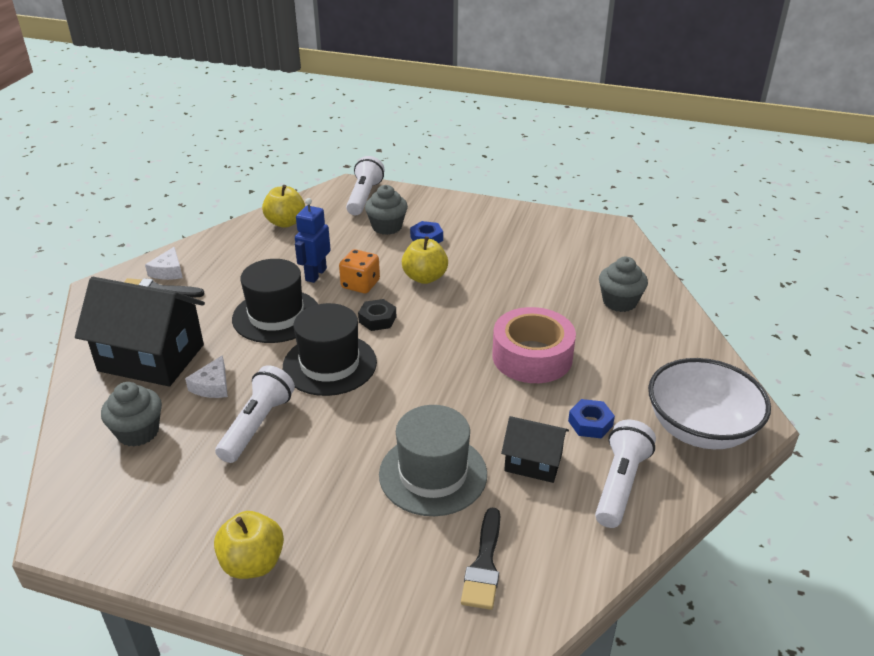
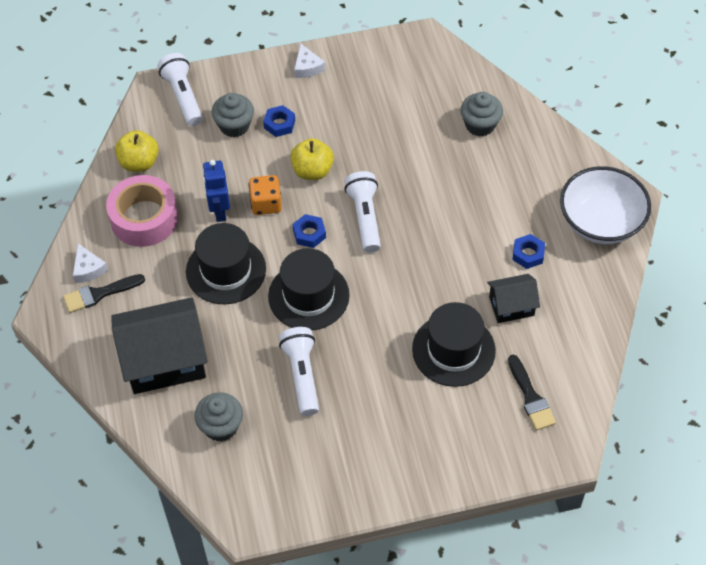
camera: 30 degrees left, 20 degrees up
white cheese [185,355,228,398] -> white cheese moved to [294,43,325,78]
yellow apple [214,511,284,579] -> none
black nut [358,299,396,331] -> blue nut [293,214,326,248]
grey hat [379,405,487,516] -> black hat [412,302,496,387]
pink tape [492,307,576,383] -> pink tape moved to [106,175,178,247]
white flashlight [595,420,656,528] -> white flashlight moved to [344,171,381,253]

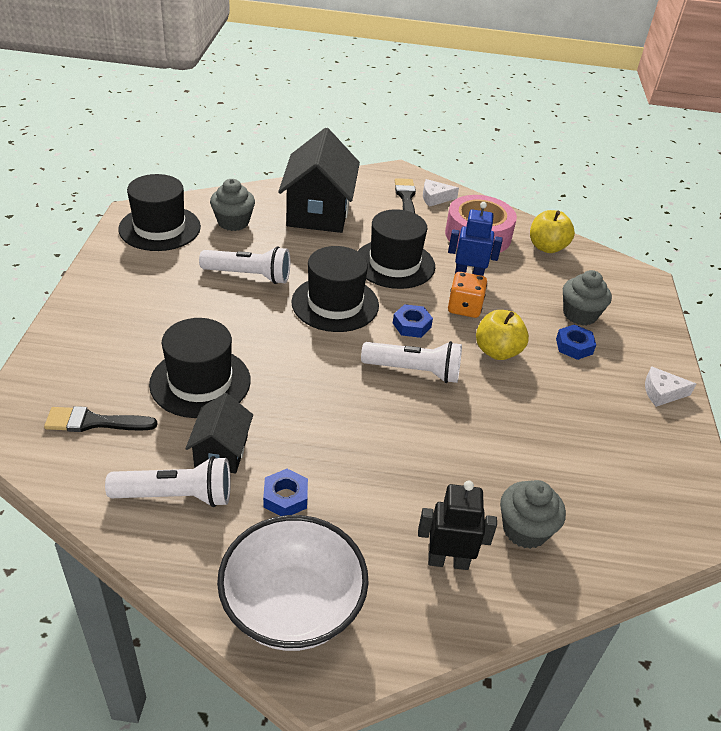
camera: 105 degrees right, 15 degrees down
white flashlight [158,53,203,126] -> white flashlight moved to [105,456,231,507]
none -> black hat [118,174,201,251]
none -> black robot [418,481,497,570]

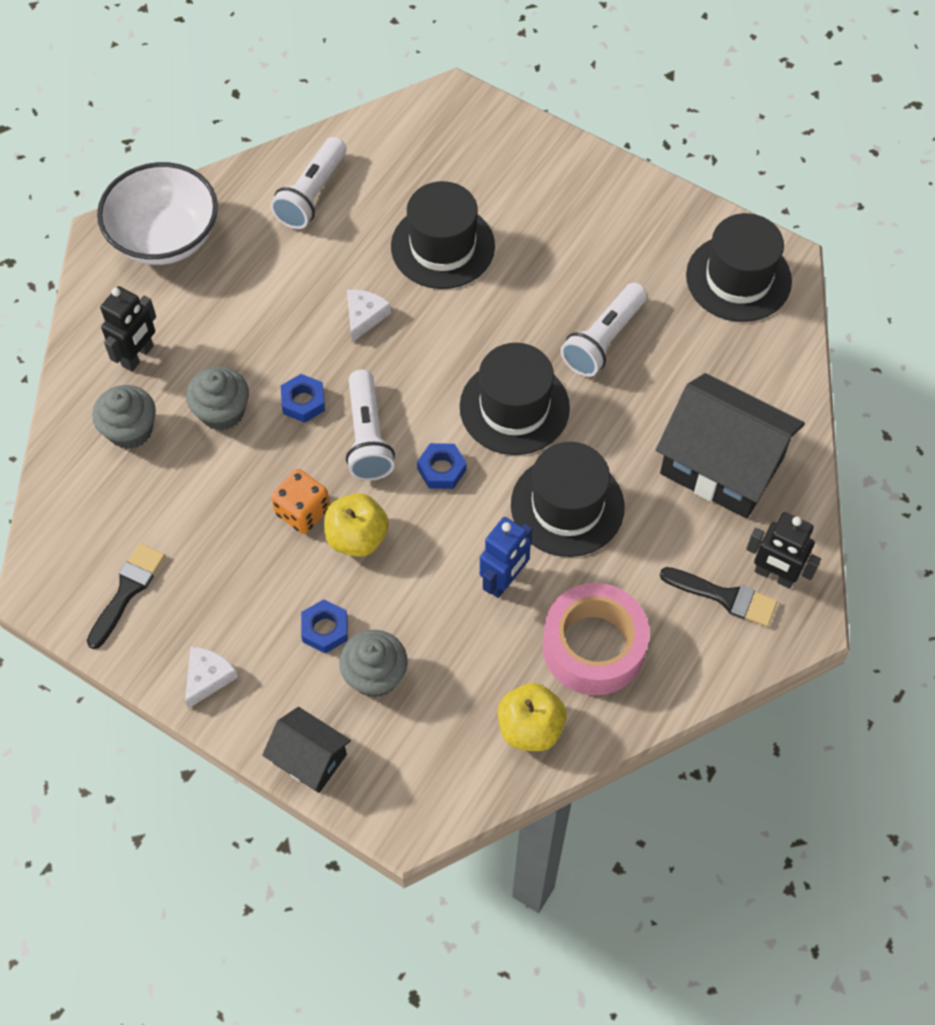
camera: 120 degrees right, 20 degrees up
black brush [44,406,157,432] -> black brush moved to [87,543,165,649]
black house [185,393,253,474] -> black house moved to [262,707,351,793]
grey cupcake [210,179,255,231] -> grey cupcake moved to [186,367,249,431]
blue nut [263,469,308,516] -> blue nut moved to [281,374,325,423]
white flashlight [361,341,462,383] -> white flashlight turned 45 degrees counterclockwise [346,369,395,481]
white cheese [423,179,459,207] -> white cheese moved to [347,290,391,342]
orange dice [448,272,487,318] -> orange dice moved to [271,469,330,534]
none -> black robot [746,512,821,589]

